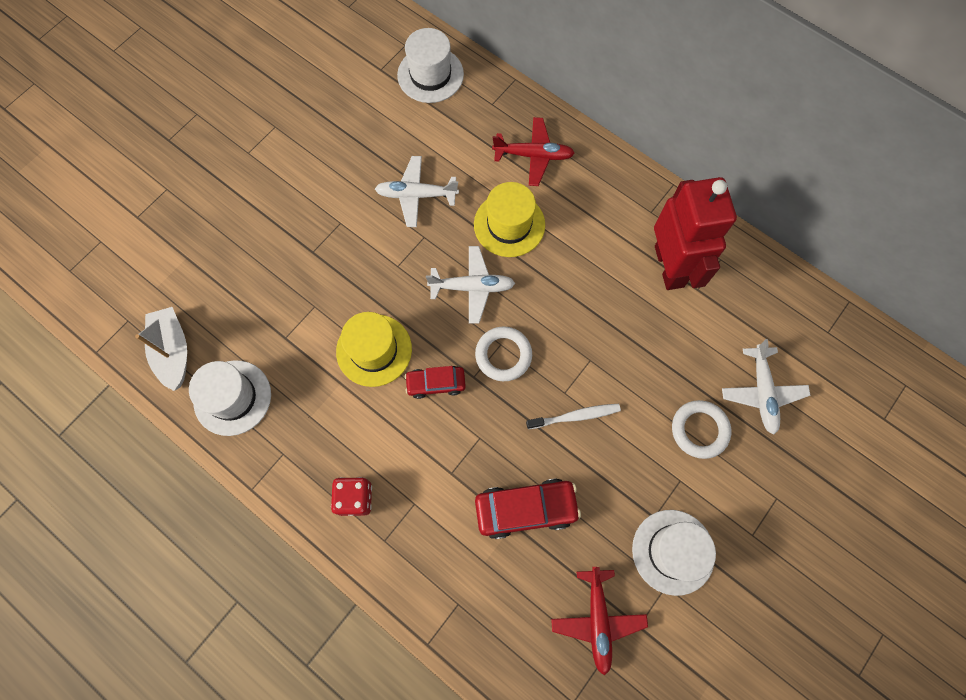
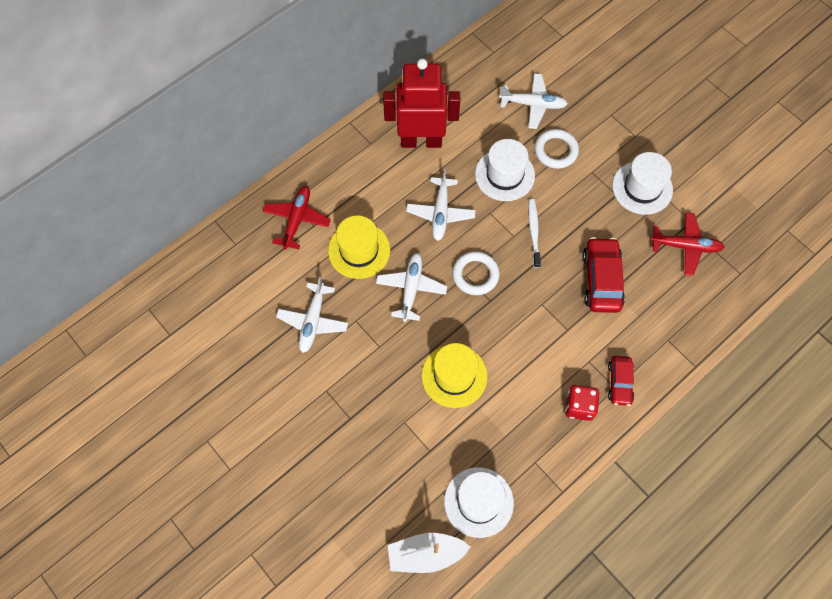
camera: 80 degrees left, 5 degrees down
white hat [397,28,464,103] -> white hat moved to [475,139,535,201]
red car [405,366,466,399] -> red car moved to [608,356,634,406]
none -> white plane [406,169,475,241]

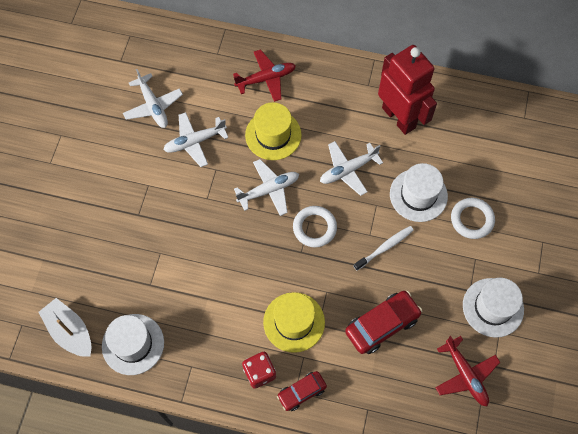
camera: 55 degrees right, 0 degrees up
yellow hat [421,343,487,408] -> yellow hat moved to [263,292,325,353]
white plane [499,73,568,129] -> white plane moved to [123,69,183,128]

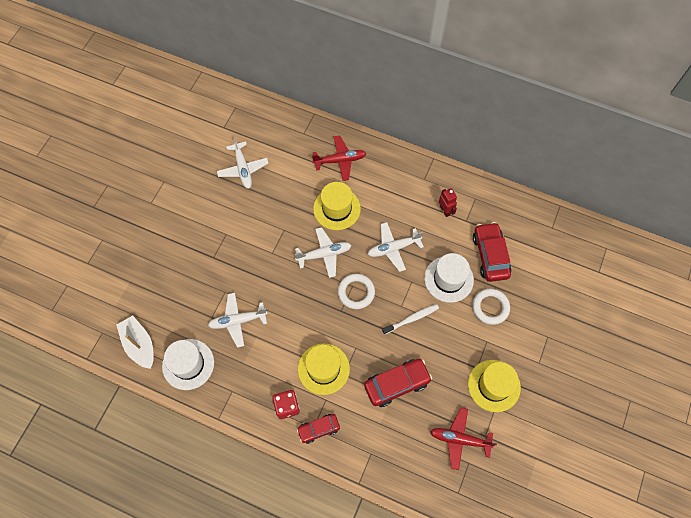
camera: 10 degrees right, 0 degrees up
white plane [163,112,228,167] -> white plane moved to [208,293,268,348]
red robot [378,45,437,135] -> red robot [439,188,457,217], size x0.42
red plane [435,336,500,406] -> red plane turned 120 degrees clockwise [430,408,497,470]
white hat [463,278,524,338] -> yellow hat [468,360,521,412]
none -> red car [473,222,511,282]

